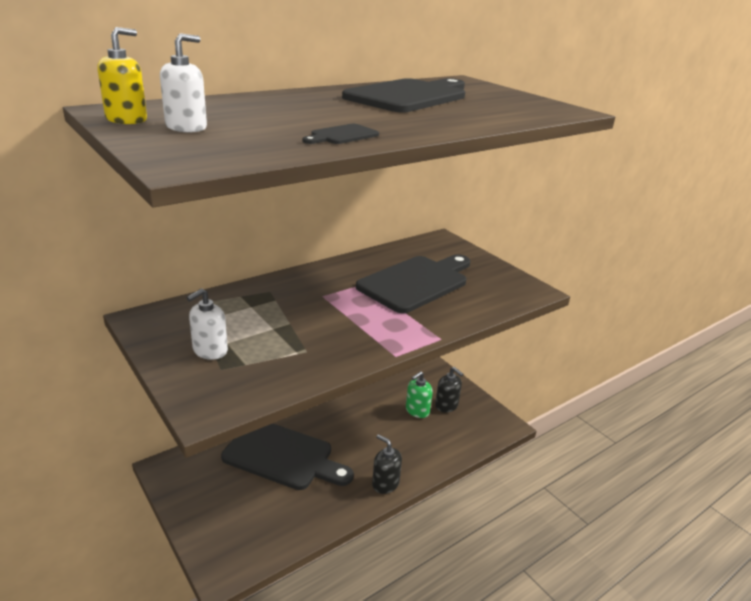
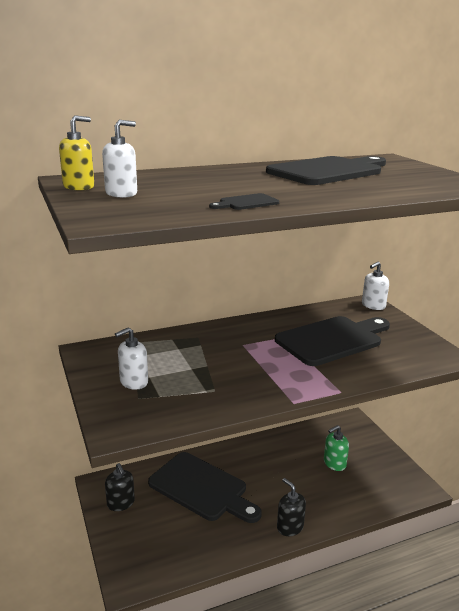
camera: 15 degrees right, 5 degrees down
black soap dispenser [435,367,463,413] -> black soap dispenser moved to [105,463,135,511]
none -> white soap dispenser [362,261,389,310]

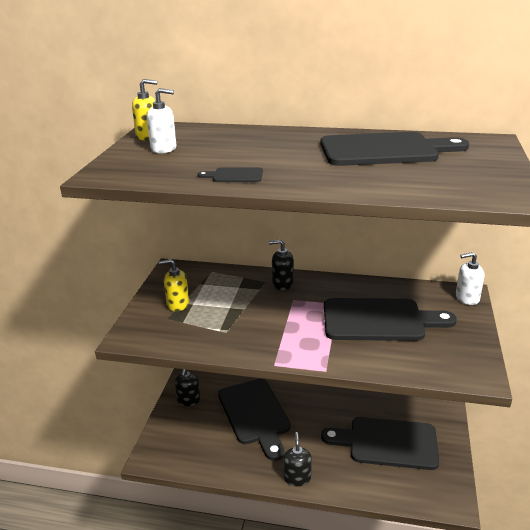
camera: 35 degrees right, 5 degrees up
white soap dispenser [115,327,148,390] -> yellow soap dispenser [159,259,189,312]
green soap dispenser [324,425,349,471] -> black cutting board [321,417,439,470]
none -> black soap dispenser [269,240,294,290]

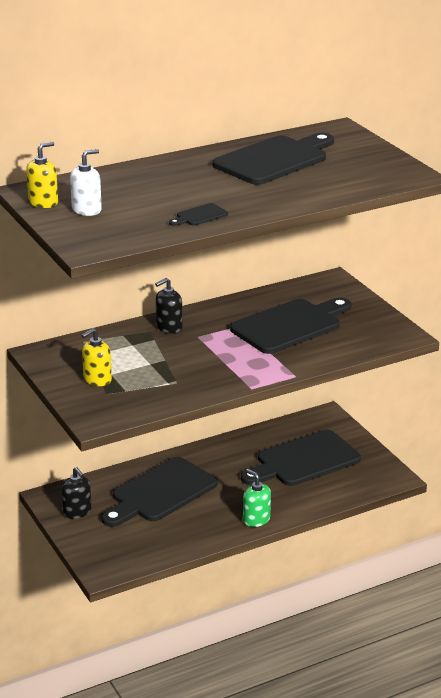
camera: 40 degrees left, 0 degrees up
black cutting board [218,379,291,461] -> black cutting board turned 105 degrees clockwise [101,457,218,527]
black soap dispenser [283,432,312,486] -> green soap dispenser [243,469,271,527]
white soap dispenser [456,252,484,305] -> none

